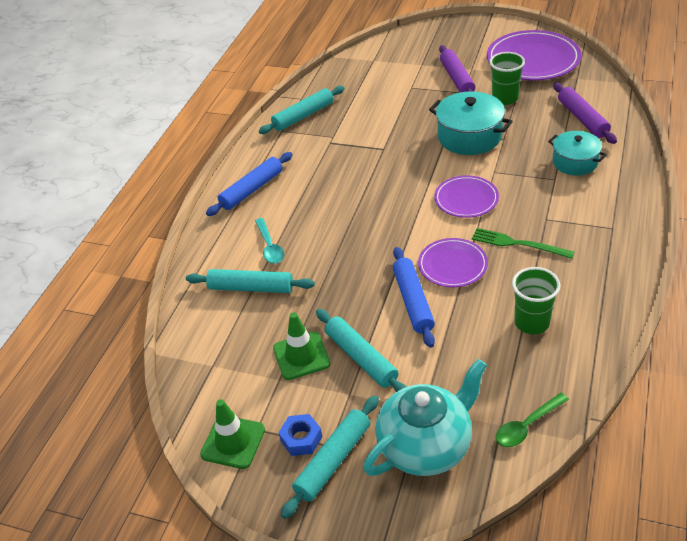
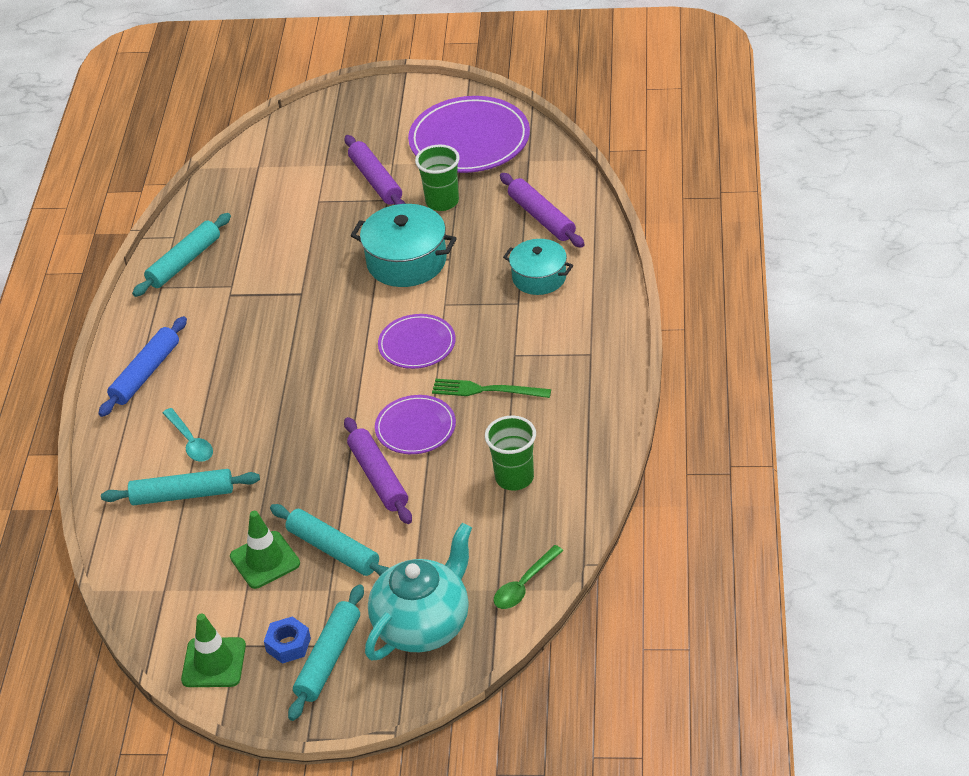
camera: 15 degrees left, 0 degrees up
blue rolling pin [393,247,435,348] -> purple rolling pin [344,417,412,524]

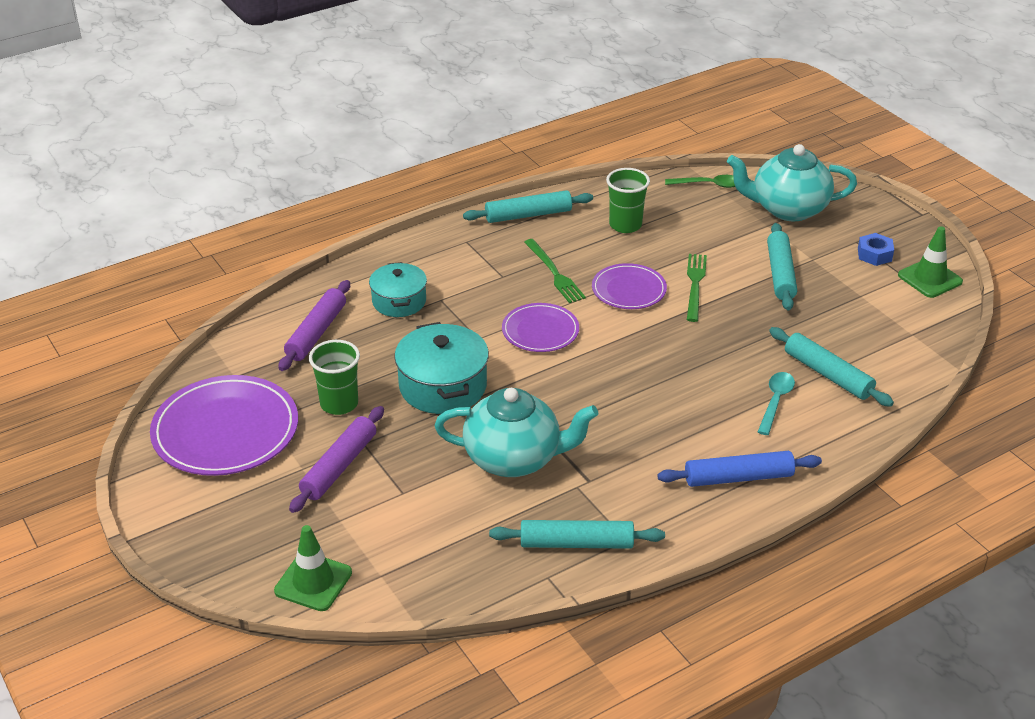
camera: 130 degrees left, 5 degrees down
green traffic cone [230,511,300,589] -> green traffic cone moved to [274,525,352,611]
turquoise rolling pin [288,584,364,721] -> turquoise rolling pin moved to [463,190,593,223]
purple rolling pin [344,417,412,524] -> green fork [687,254,707,322]
none -> turquoise teapot [435,388,598,477]

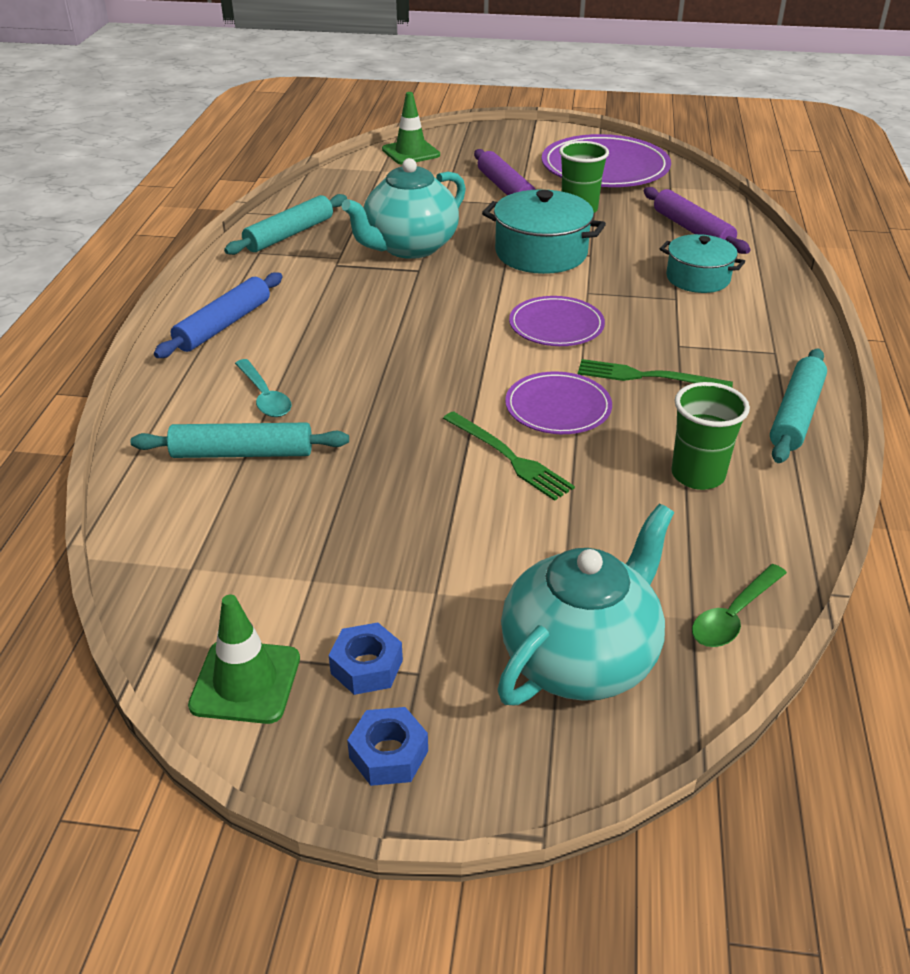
camera: 130 degrees right, 0 degrees up
turquoise rolling pin [767,223,797,310] -> none
none -> blue nut [347,707,428,786]

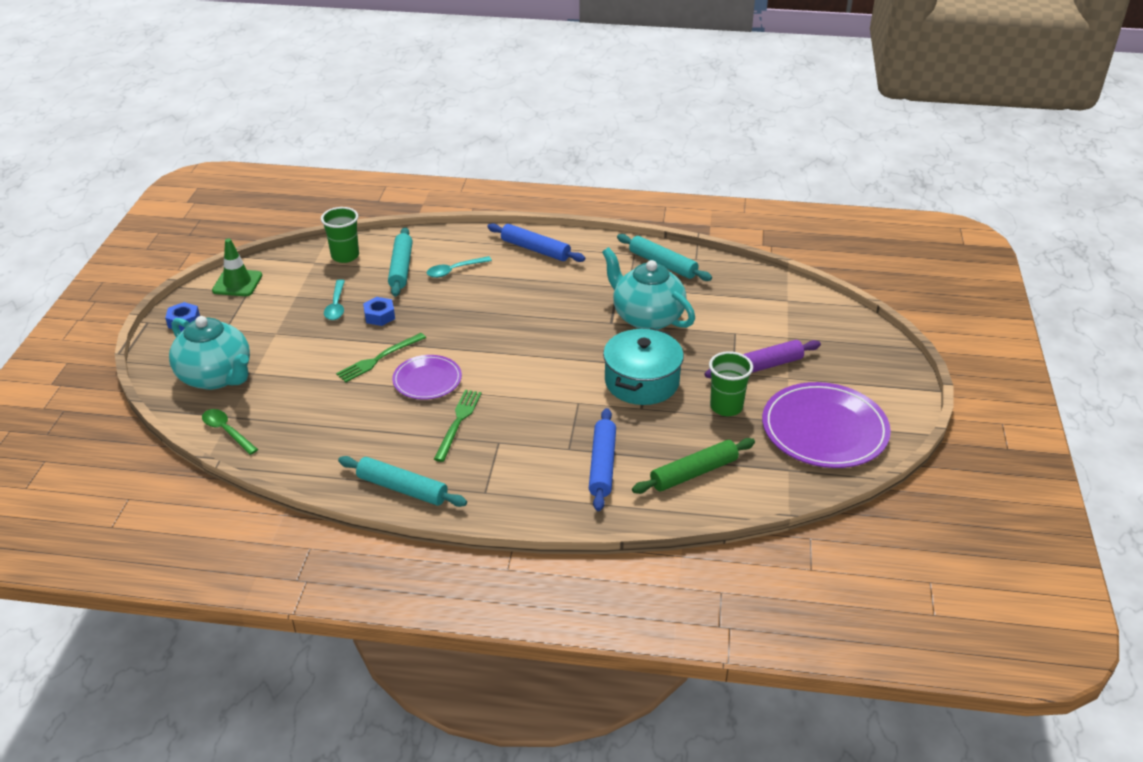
camera: 90 degrees right, 0 degrees up
blue nut [329,622,403,695] -> blue nut moved to [363,297,395,326]
green traffic cone [382,92,440,165] -> none
purple plate [509,296,605,346] -> none
purple rolling pin [644,187,750,254] -> green rolling pin [632,438,755,494]
turquoise pot [660,234,745,293] -> blue rolling pin [589,408,616,511]
green cup [672,382,750,490] -> green cup moved to [321,207,359,263]
none -> turquoise spoon [324,279,345,320]

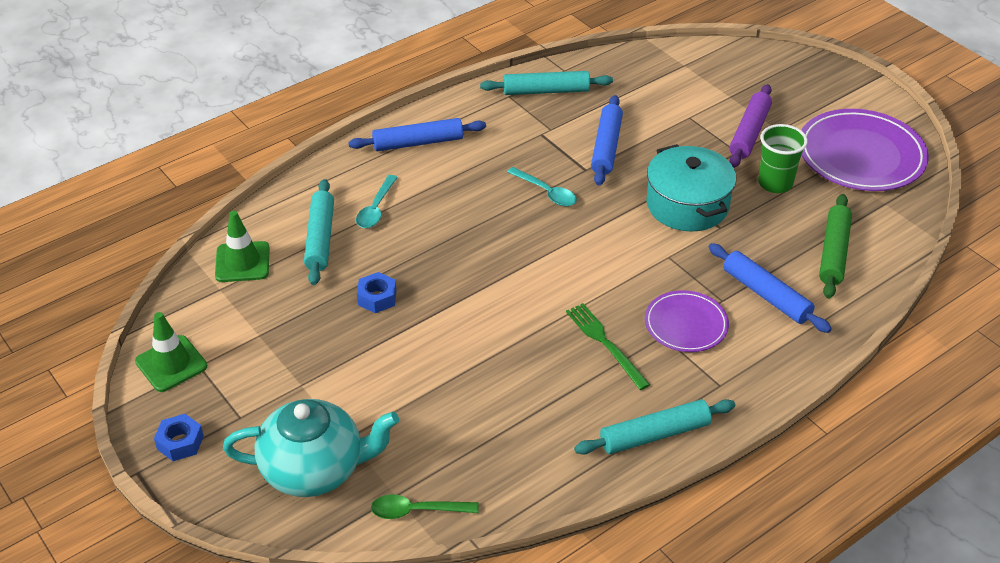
camera: 45 degrees left, 5 degrees up
green cup [321,207,359,263] -> green traffic cone [215,211,270,282]
turquoise spoon [324,279,345,320] -> turquoise spoon moved to [507,167,577,206]
green fork [336,333,426,382] -> none
turquoise rolling pin [388,227,413,297] -> turquoise rolling pin turned 45 degrees clockwise [304,179,334,285]
purple plate [392,355,462,400] -> purple plate moved to [645,290,729,352]
turquoise teapot [602,247,695,330] -> blue rolling pin [591,95,623,186]

